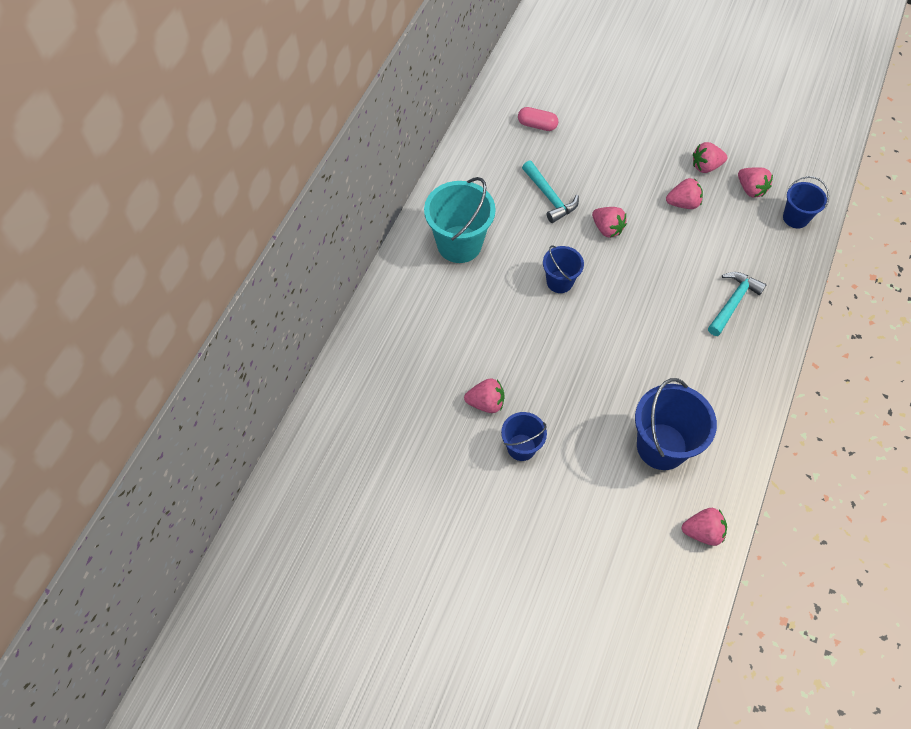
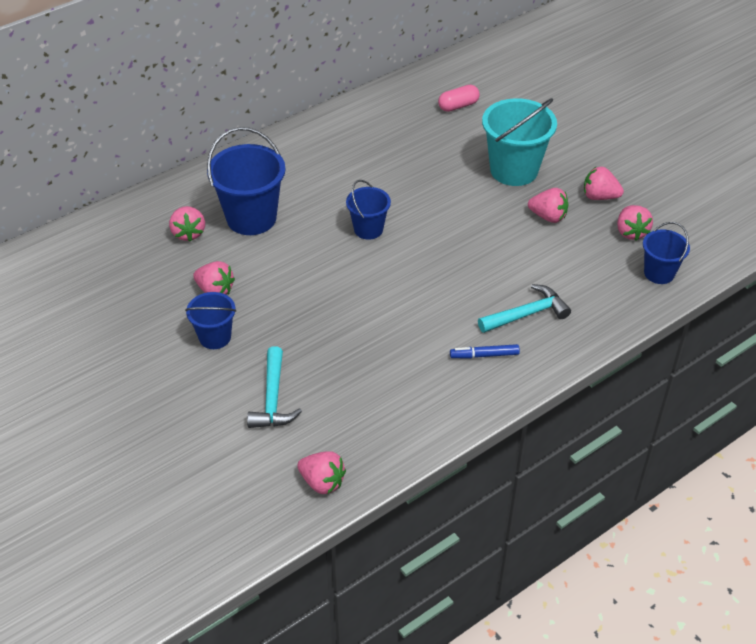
camera: 30 degrees right, 15 degrees down
turquoise bucket [424,177,496,263] -> turquoise bucket moved to [482,98,557,186]
pink capsule [518,107,558,131] -> pink capsule turned 75 degrees counterclockwise [438,85,480,112]
turquoise hammer [522,161,579,223] -> turquoise hammer moved to [247,346,302,428]
pink strawberry [592,207,627,238] -> pink strawberry moved to [169,206,205,242]
blue bucket [635,378,717,470] -> blue bucket moved to [207,127,286,235]
none -> blue marker [450,344,520,358]

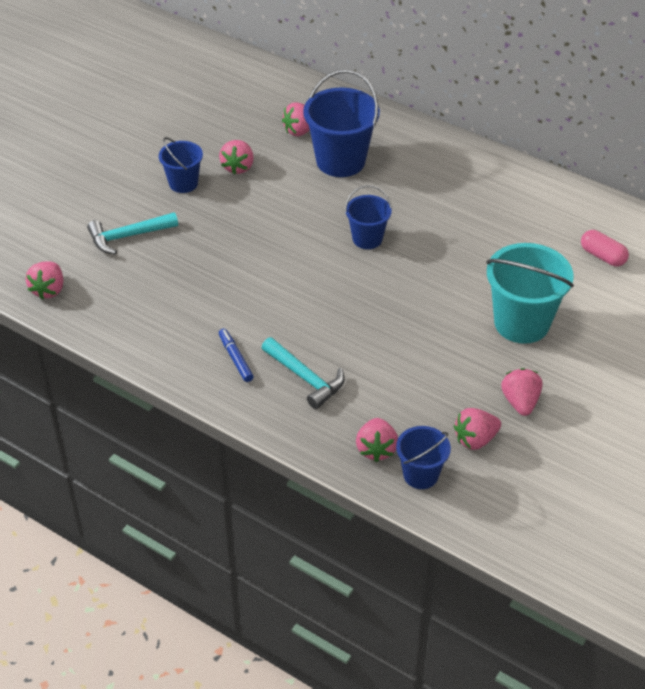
camera: 70 degrees right, 0 degrees up
pink strawberry [528,188,568,223] -> pink strawberry moved to [356,418,398,462]

